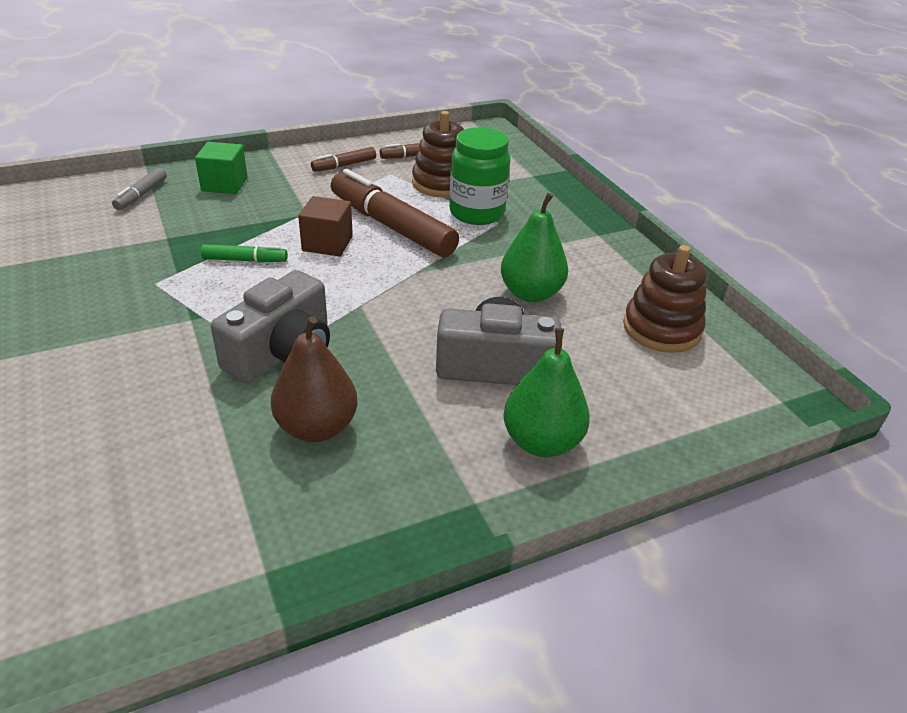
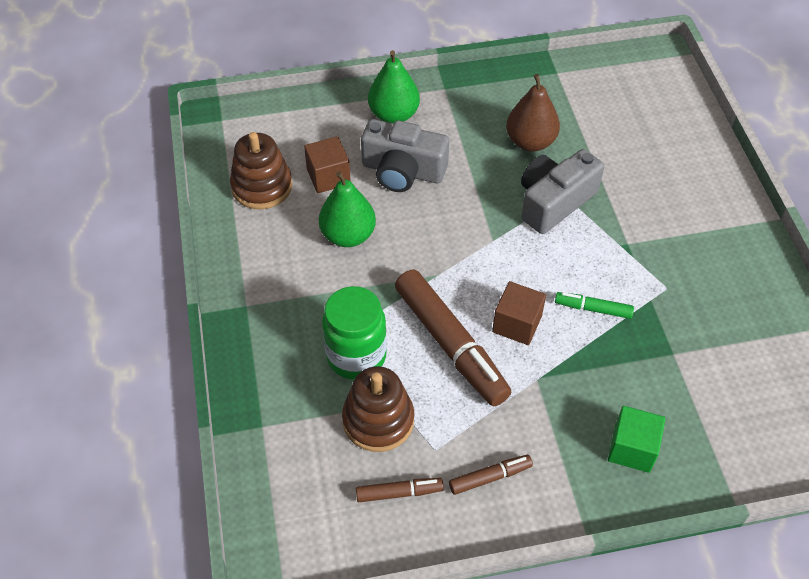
camera: 165 degrees left, 15 degrees up
grey marker [112,168,167,210] -> none
none -> brown cube [304,136,351,193]

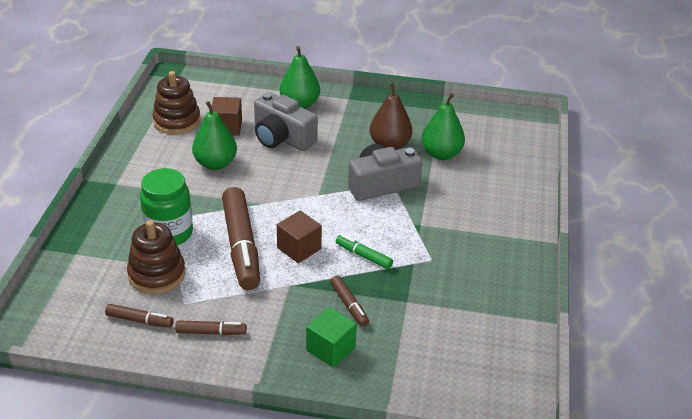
camera: 20 degrees right, 15 degrees down
none -> brown marker [330,276,369,327]
none -> green pear [422,93,465,160]

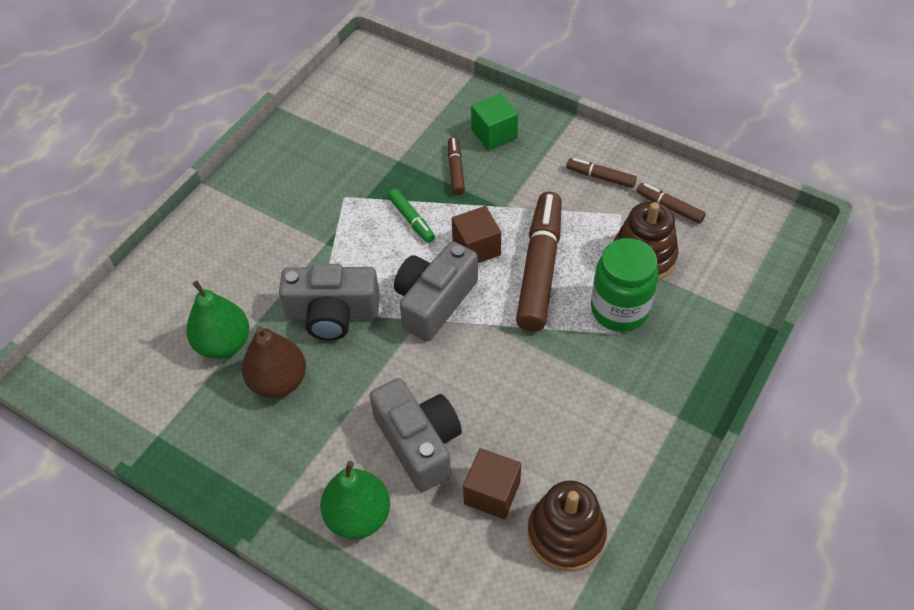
camera: 155 degrees left, 15 degrees up
green pear [192,101,237,170] -> none
none -> grey camera [394,241,478,342]

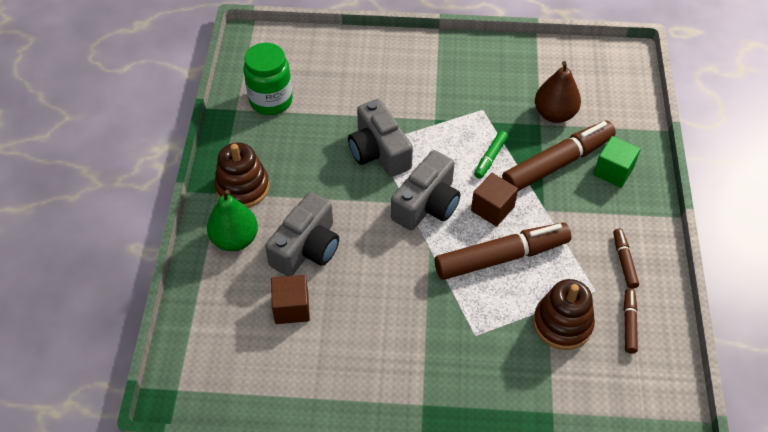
camera: 60 degrees right, 0 degrees up
green pear [186,281,249,359] -> none
brown pear [242,326,306,398] -> brown pear moved to [535,61,581,123]
grey camera [394,241,478,342] -> grey camera turned 120 degrees clockwise [391,150,460,230]
brown marker [448,137,465,195] -> brown marker [502,121,616,191], size x2.12
brown stacking toy [528,480,607,571] -> brown stacking toy moved to [214,142,269,208]
green jar [591,238,658,332] -> green jar moved to [243,43,293,115]

